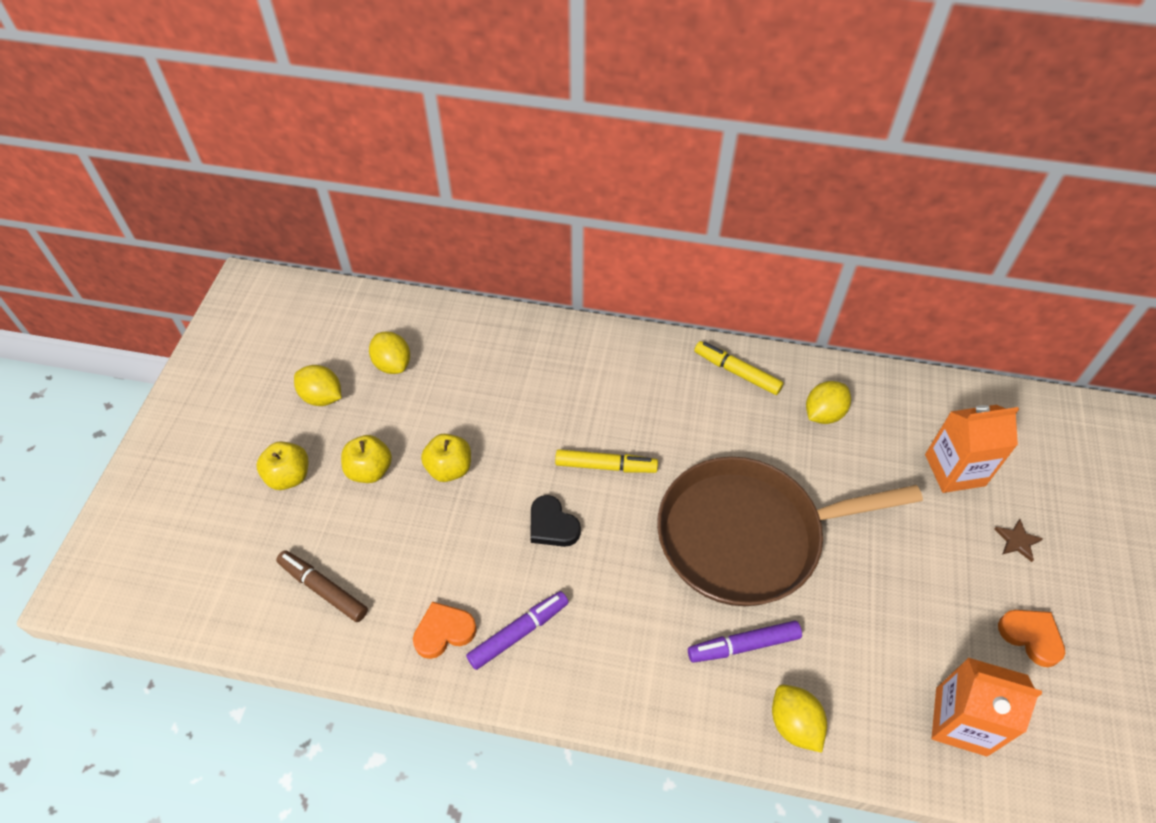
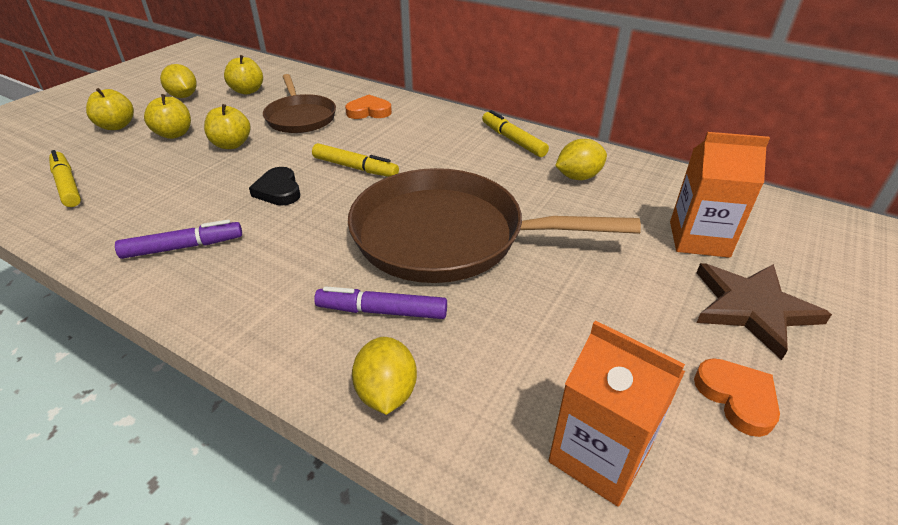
camera: 20 degrees right, 15 degrees down
brown marker [276,550,368,622] -> yellow marker [49,150,81,207]
yellow lemon [369,331,410,374] -> yellow apple [224,55,263,95]
orange heart [413,601,477,659] -> orange heart moved to [345,95,392,119]
brown star [995,519,1043,562] -> brown star [697,263,832,360], size x2.25
none -> brown pan [263,74,336,133]

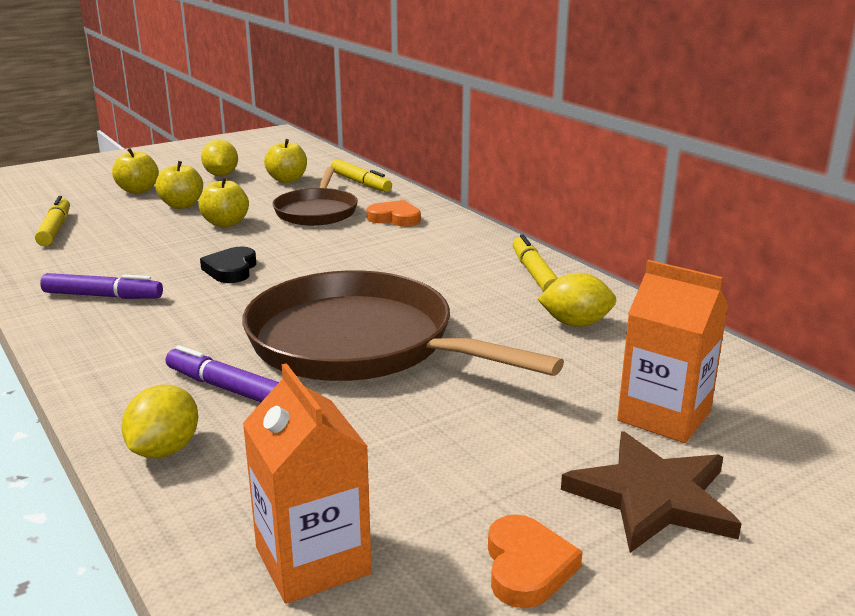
camera: 25 degrees right, 15 degrees down
yellow marker [312,143,399,177] -> yellow marker moved to [331,159,392,192]

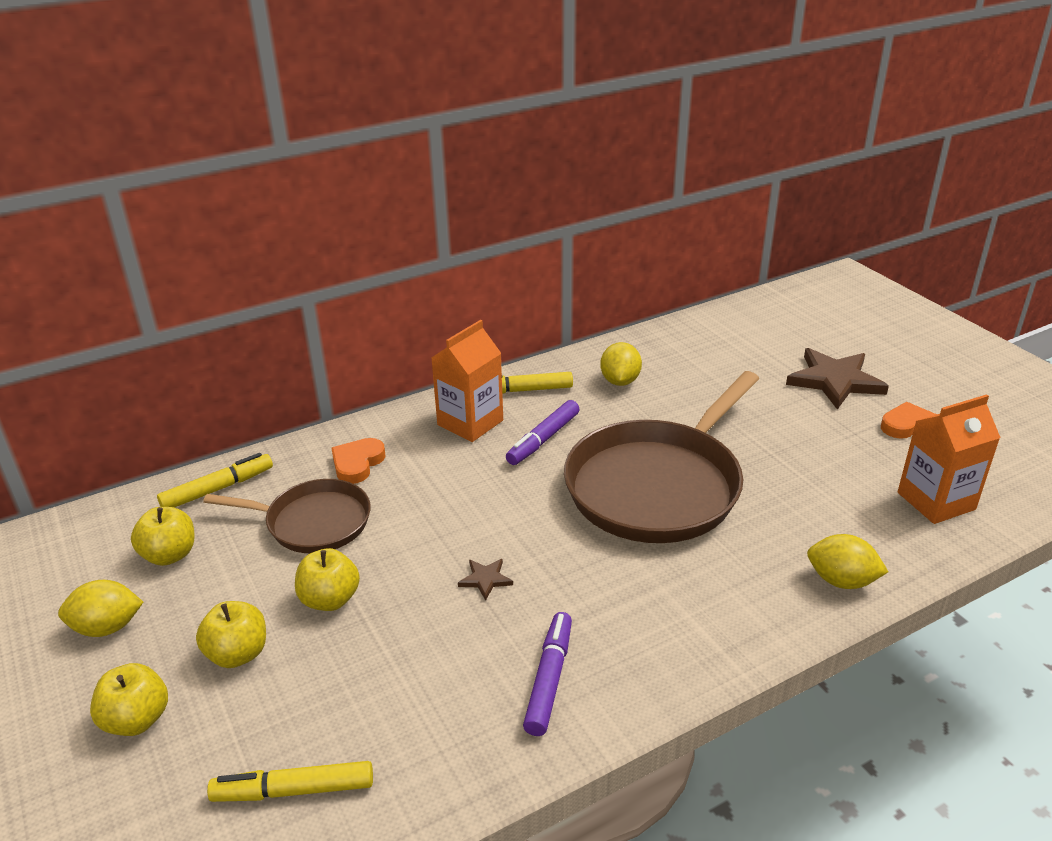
camera: 85 degrees left, 10 degrees up
purple marker [166,345,279,402] -> purple marker moved to [506,400,580,465]
black heart [200,247,256,283] -> brown star [458,559,513,601]
orange carton [617,260,728,443] -> orange carton moved to [432,320,503,442]

